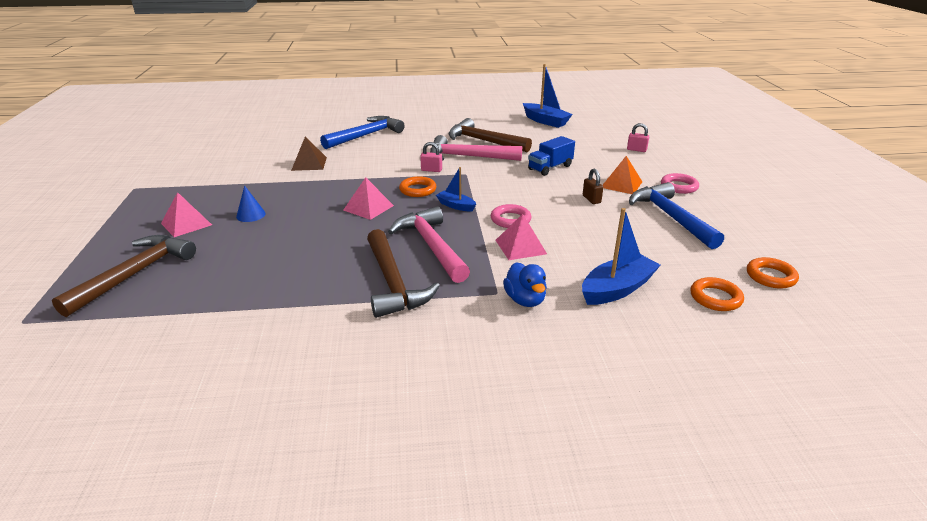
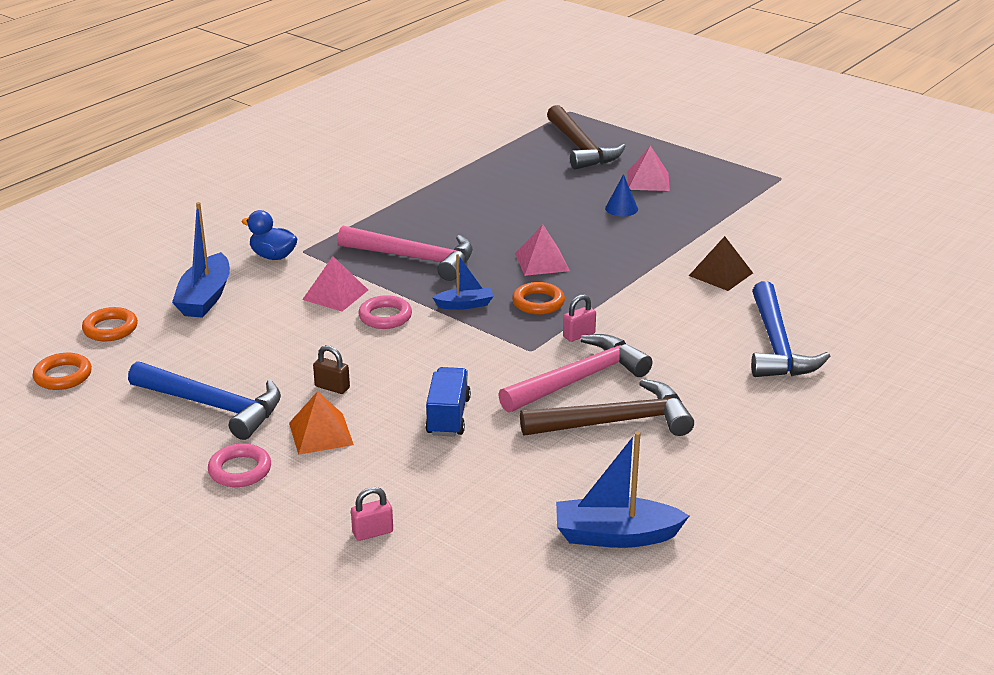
camera: 135 degrees right, 0 degrees up
brown hammer [367,229,440,318] -> none

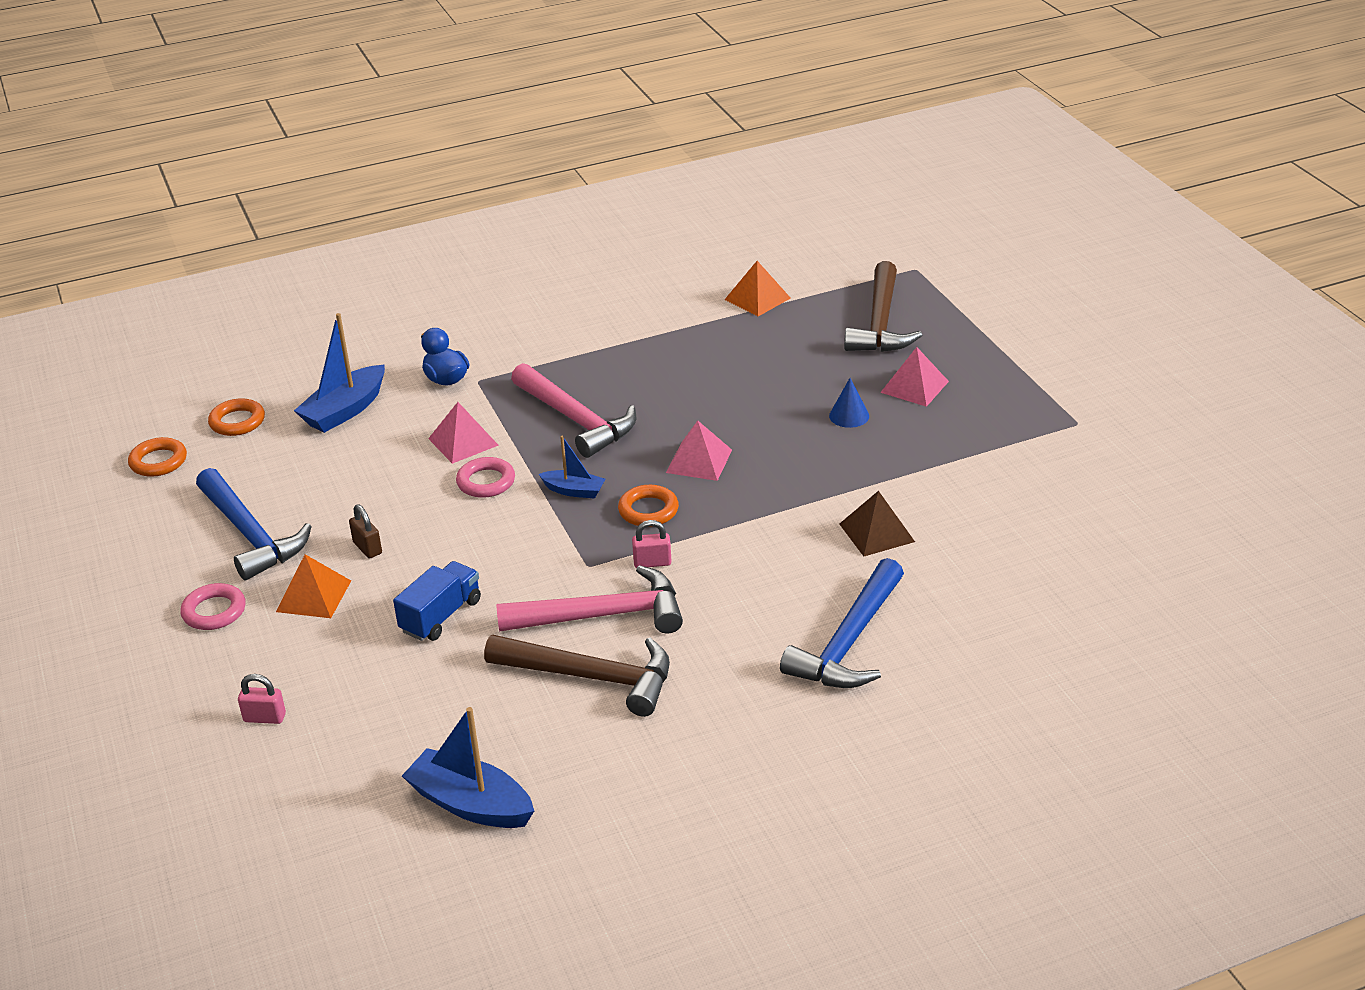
camera: 30 degrees right, 5 degrees up
none -> orange pyramid [724,261,791,316]

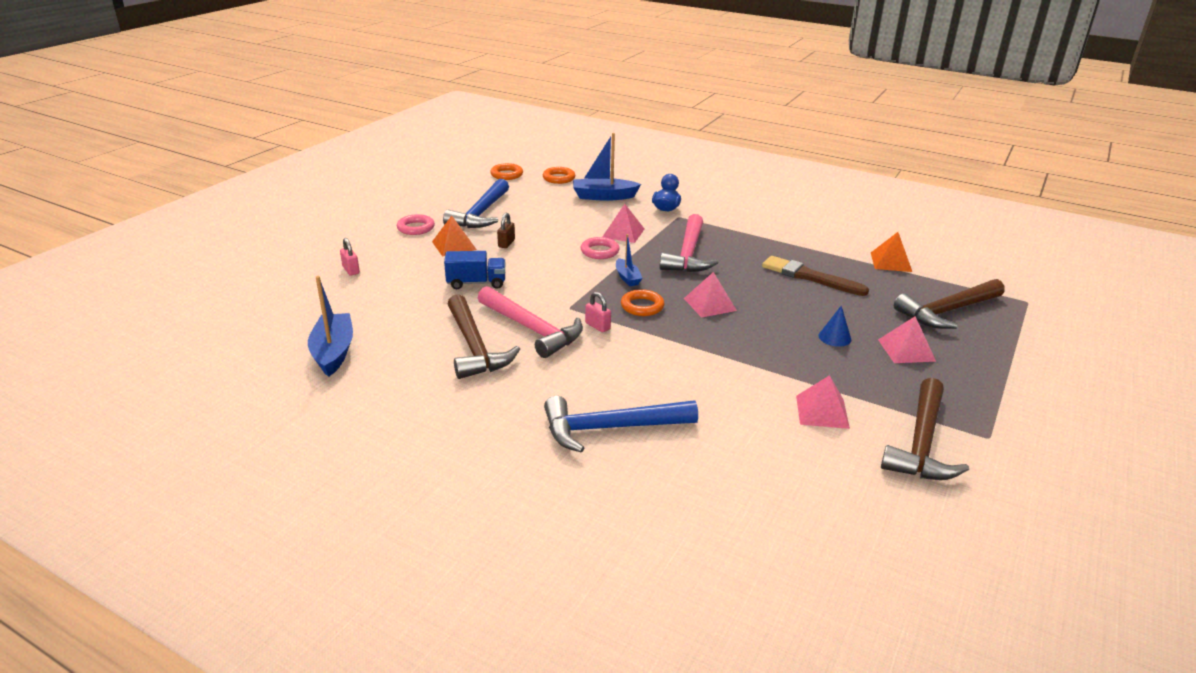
camera: 50 degrees right, 5 degrees down
brown pyramid [840,491,915,556] -> none
none -> brown brush [762,256,869,296]
none -> pink pyramid [796,375,850,429]
none -> brown hammer [881,378,969,480]

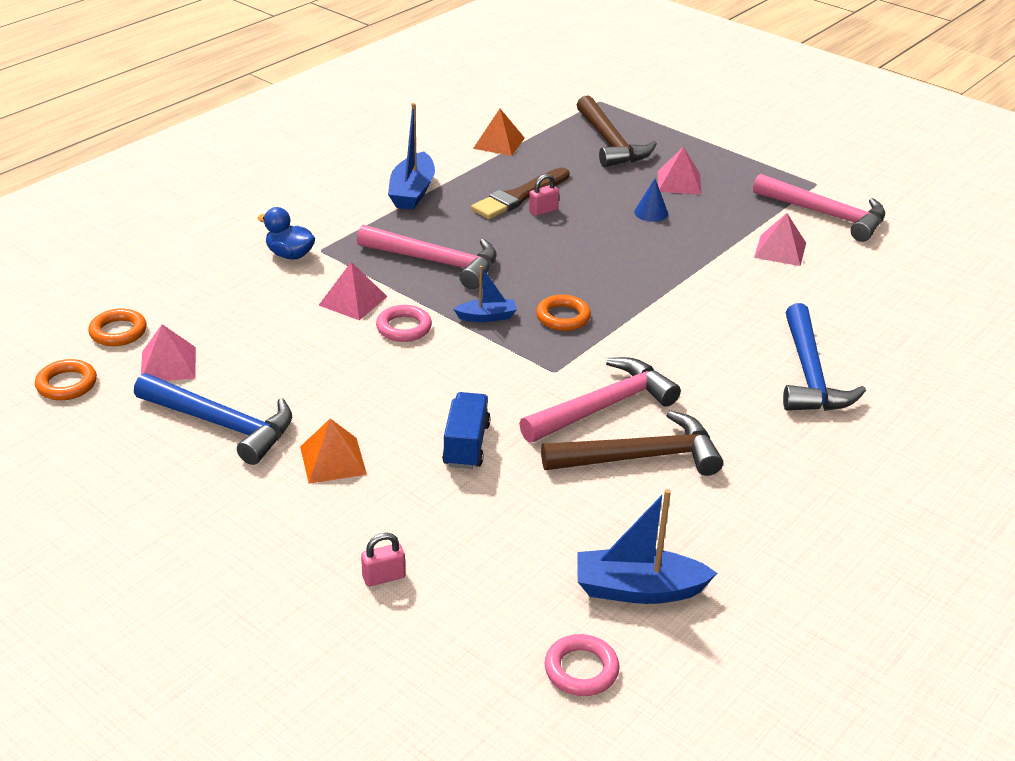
camera: 80 degrees left, 5 degrees up
pink ring [397,214,435,235] -> pink ring moved to [544,634,620,696]
brown padlock [497,213,515,248] -> none
blue boat [573,133,641,201] -> blue boat moved to [388,103,435,210]
pink padlock [585,292,611,332] -> pink padlock moved to [529,174,559,216]
pink pyramid [684,272,737,318] -> pink pyramid moved to [141,324,196,381]
brown hammer [881,378,969,480] -> pink hammer [753,174,885,242]

